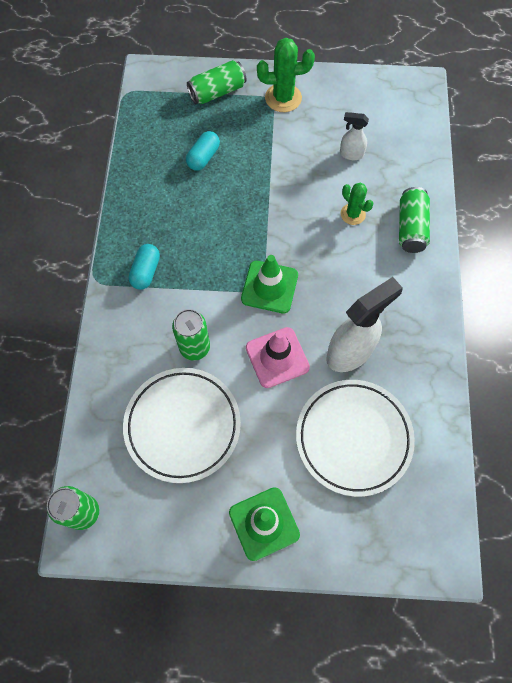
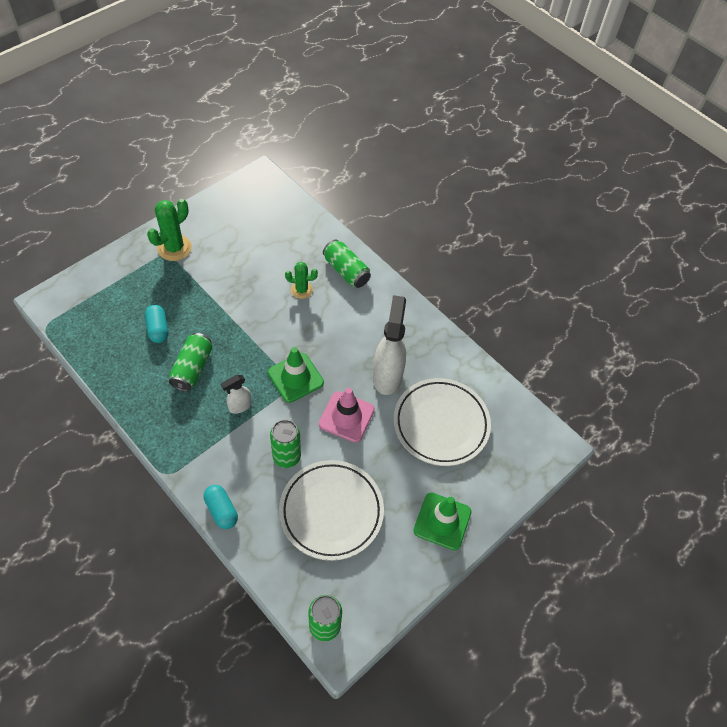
camera: 50 degrees left, 10 degrees down
turquoise capsule [128,244,160,290] -> turquoise capsule moved to [204,485,238,529]
green can [187,60,246,104] -> green can moved to [169,333,213,392]
white spray bottle [340,112,369,160] -> white spray bottle moved to [221,375,252,414]

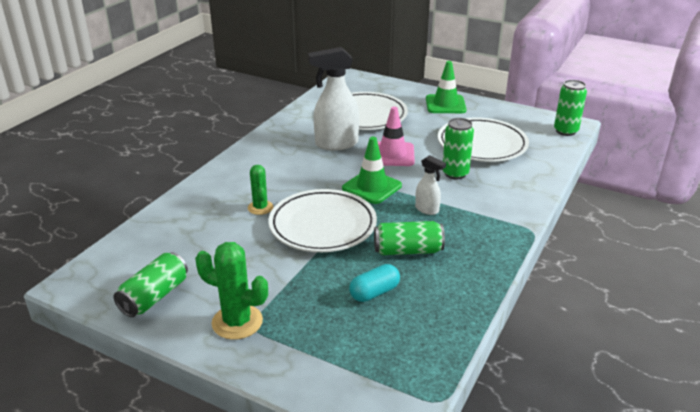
camera: 105 degrees left, 25 degrees down
turquoise capsule [204,485,238,529] -> none
green can [323,239,371,288] -> green can moved to [114,252,188,317]
none -> white plate [269,189,377,252]

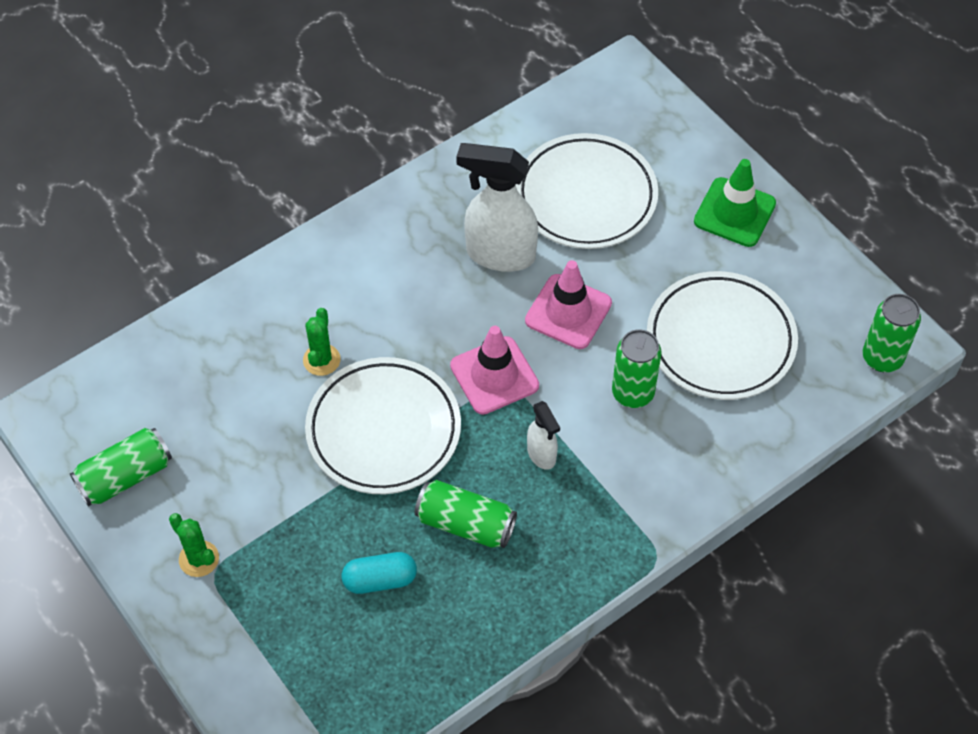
camera: 25 degrees right, 25 degrees up
green cactus [195,242,268,340] -> green cactus [169,513,219,577], size x0.63
green traffic cone [342,137,402,204] -> pink traffic cone [450,326,539,415]

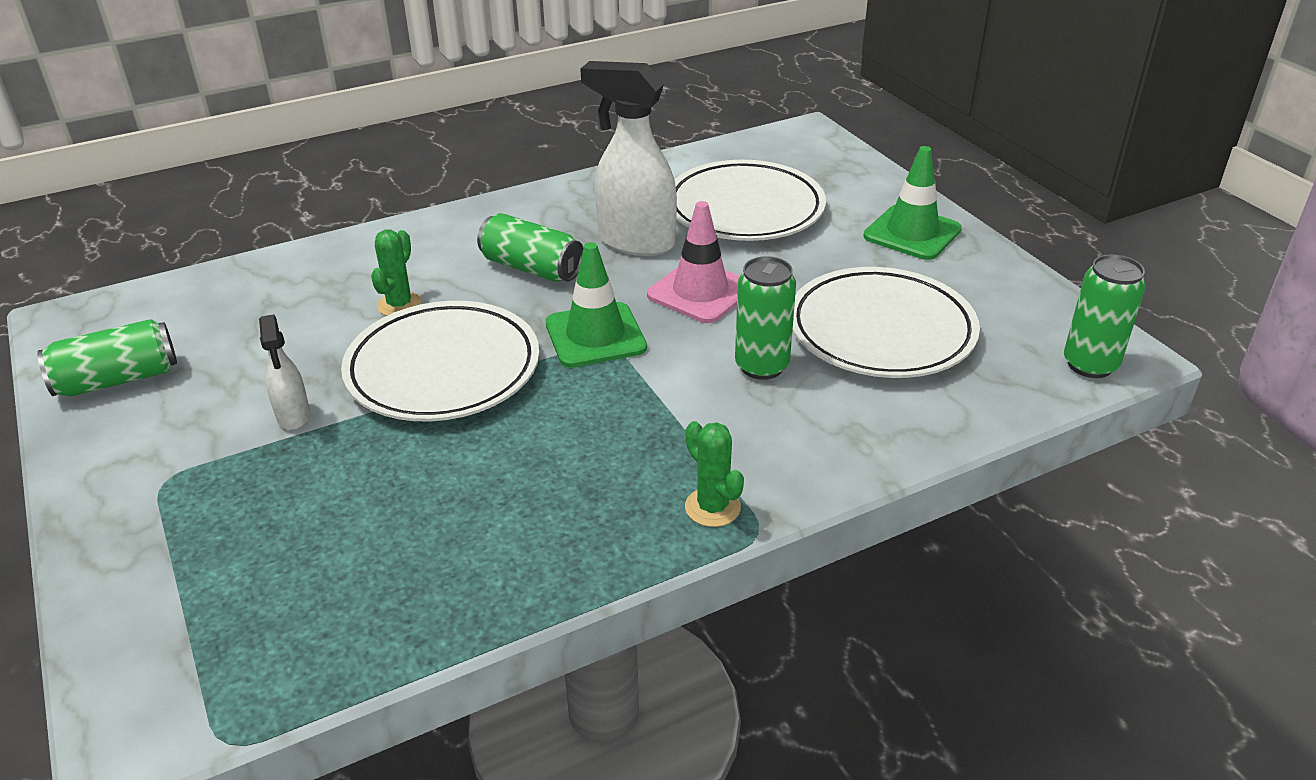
camera: 10 degrees right, 20 degrees down
green cactus [169,513,219,577] -> green cactus moved to [685,421,744,527]
turquoise capsule [342,552,417,594] -> none
green can [415,480,517,548] -> green can moved to [477,213,583,282]
pink traffic cone [450,326,539,415] -> green traffic cone [546,242,647,368]
white spray bottle [527,401,560,470] -> white spray bottle moved to [259,314,310,430]

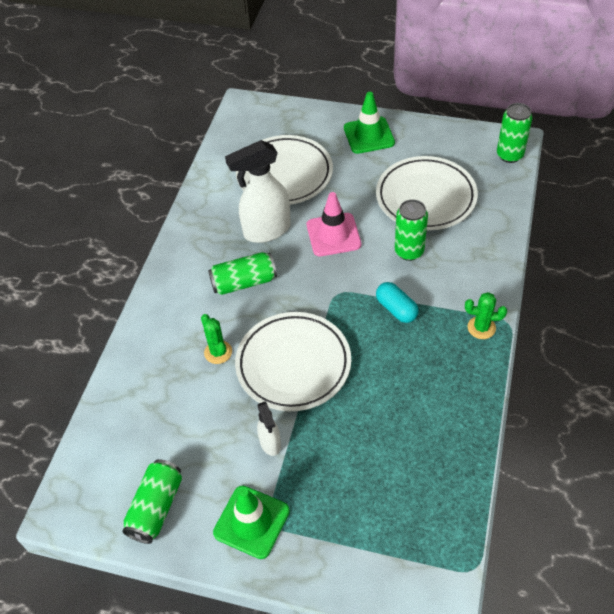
camera: 45 degrees left, 15 degrees up
white spray bottle [259,314,310,430] -> white spray bottle turned 45 degrees clockwise [257,401,281,456]
green traffic cone [546,242,647,368] -> green traffic cone moved to [213,485,290,559]
none -> turquoise capsule [376,282,419,323]

